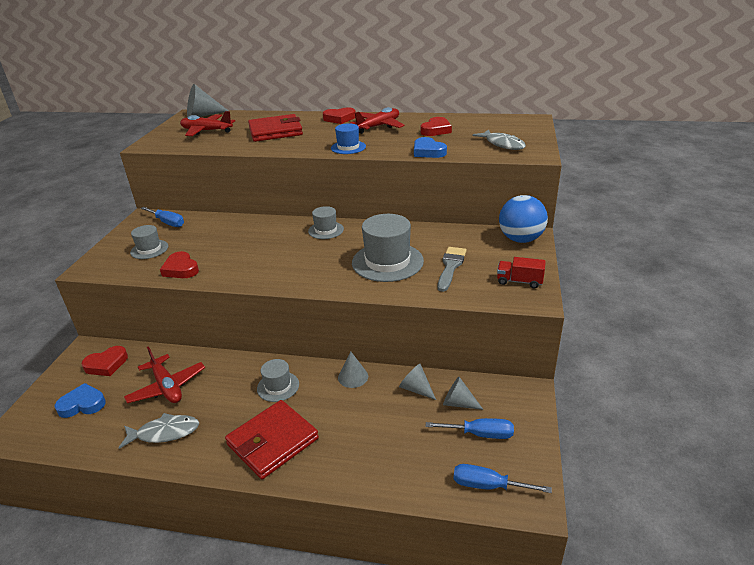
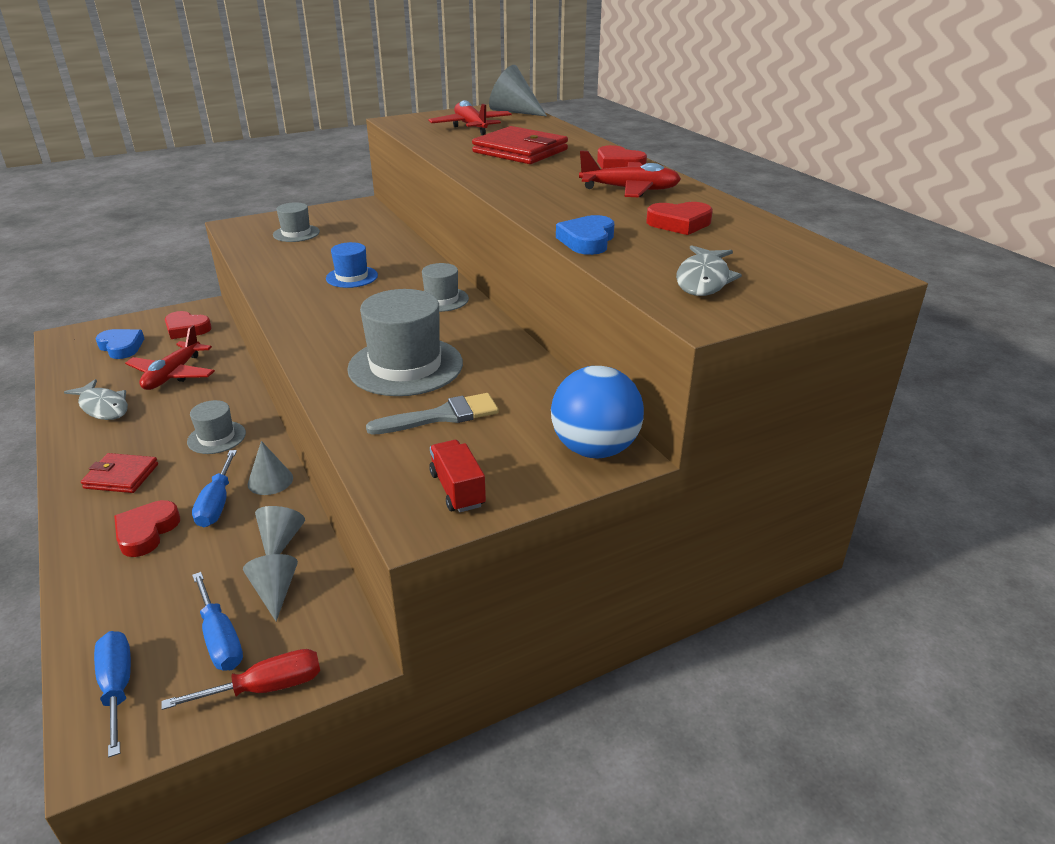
camera: 50 degrees right, 0 degrees up
blue screwdriver [141,207,184,227] -> blue screwdriver moved to [192,450,237,527]
red heart [160,251,199,278] -> red heart moved to [114,500,180,557]
red wallet [225,400,319,479] -> red wallet [81,453,158,493], size x0.60
blue hat [331,123,366,154] -> blue hat moved to [326,242,378,288]
none -> red screwdriver [161,649,320,710]

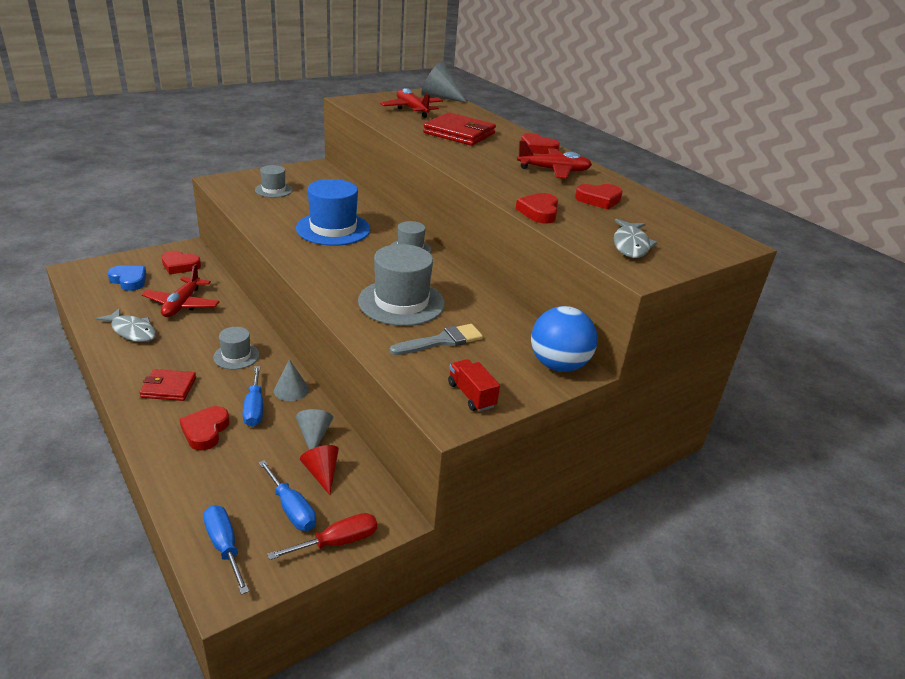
camera: 10 degrees left, 0 degrees up
grey cone [243,554,298,621] -> red cone [300,445,339,495]
blue hat [326,242,378,288] -> blue hat [296,179,370,246], size x1.82
blue heart [556,215,614,255] -> red heart [516,193,558,224]

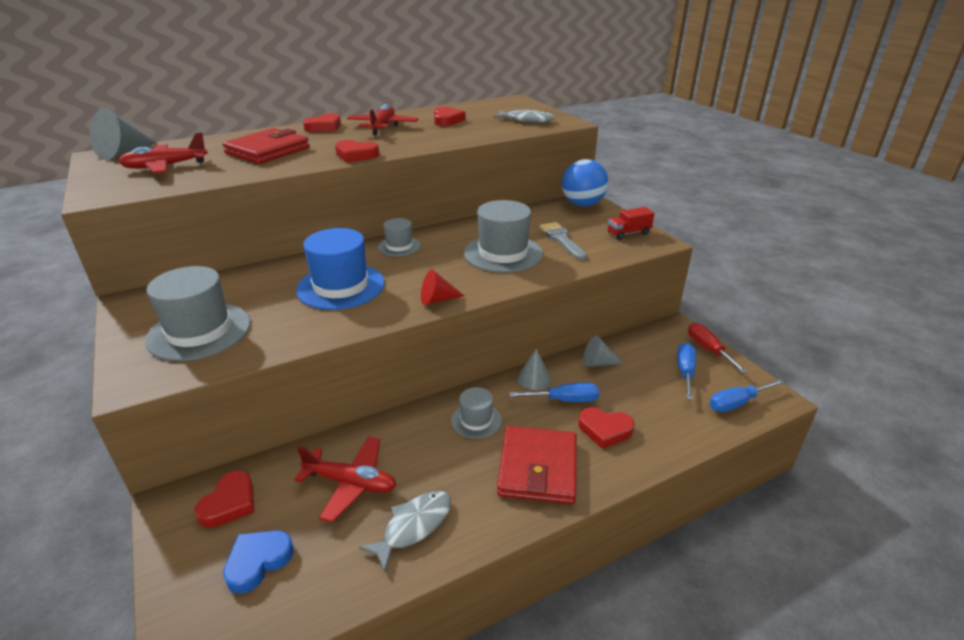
camera: 80 degrees left, 0 degrees up
red wallet [139,369,196,401] -> red wallet [497,426,577,504], size x1.66
grey hat [255,165,293,198] -> grey hat [145,266,250,361], size x1.82
blue screwdriver [258,460,316,531] -> blue screwdriver turned 45 degrees counterclockwise [677,342,696,400]
red cone [300,445,339,495] -> red cone moved to [421,269,464,305]
red heart [516,193,558,224] -> red heart moved to [335,140,379,162]

